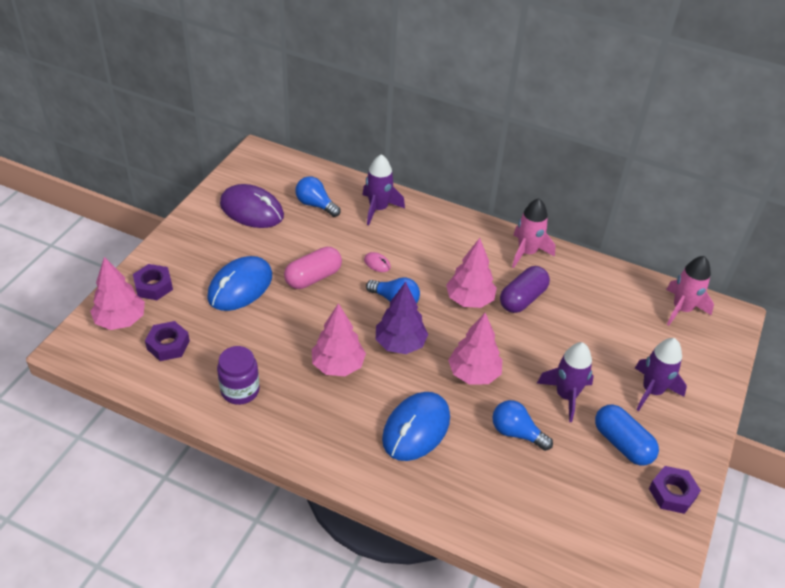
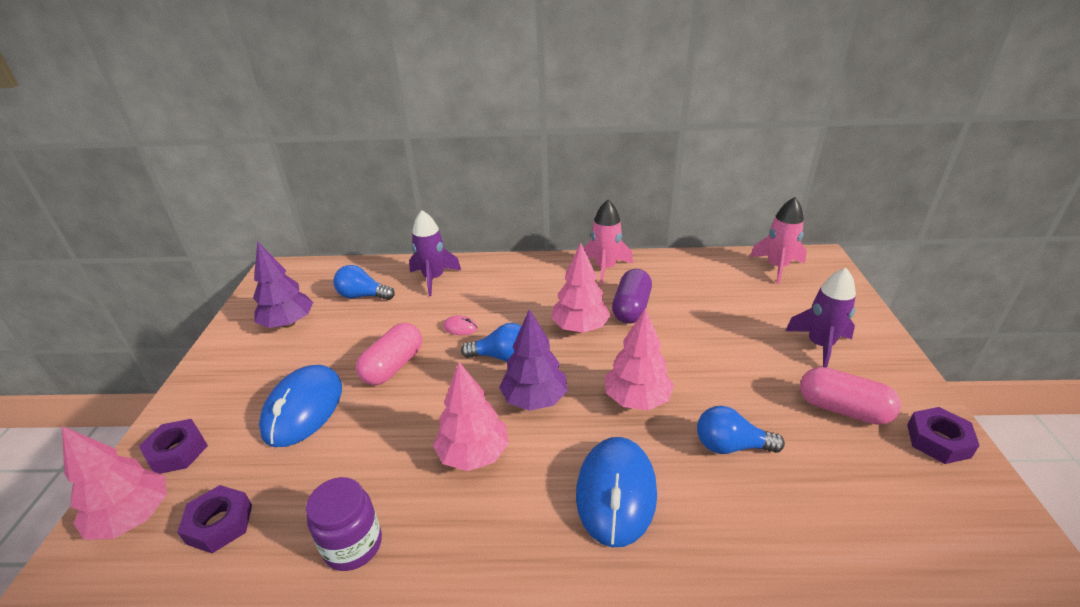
camera: 20 degrees left, 10 degrees down
purple mouse [220,184,284,228] -> purple tree [253,241,313,328]
purple rocket [537,342,594,422] -> none
blue capsule [595,404,659,466] -> pink capsule [800,367,901,425]

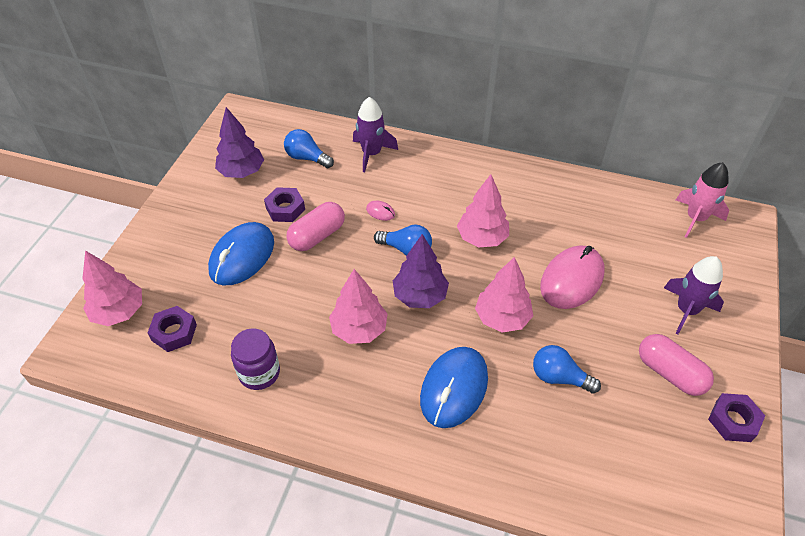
camera: 15 degrees right, 15 degrees up
purple nut [139,419,208,474] -> purple nut moved to [264,187,305,222]
pink rocket [583,200,633,285] -> none
purple capsule [612,269,652,324] -> none
none -> pink mouse [540,245,605,309]

